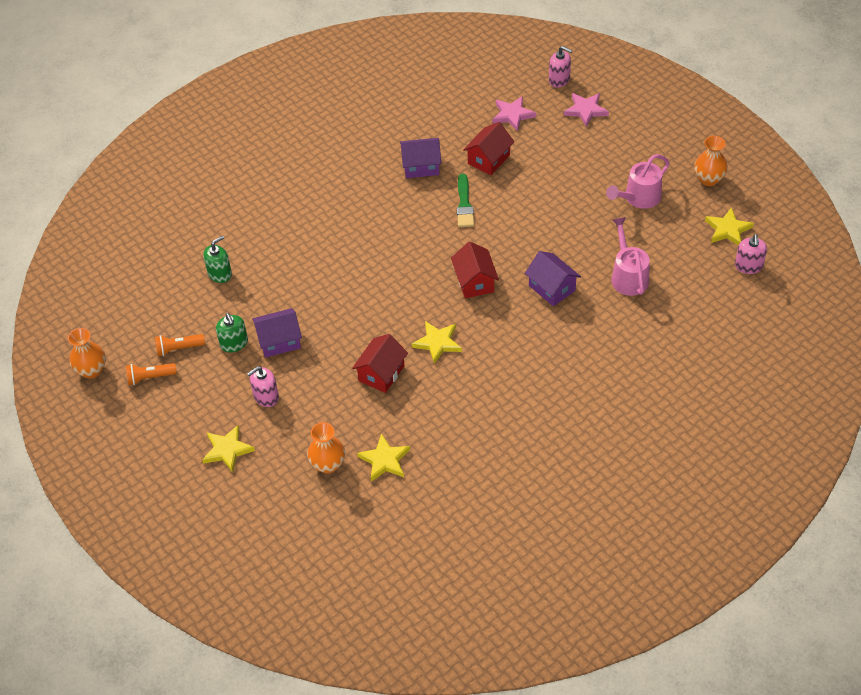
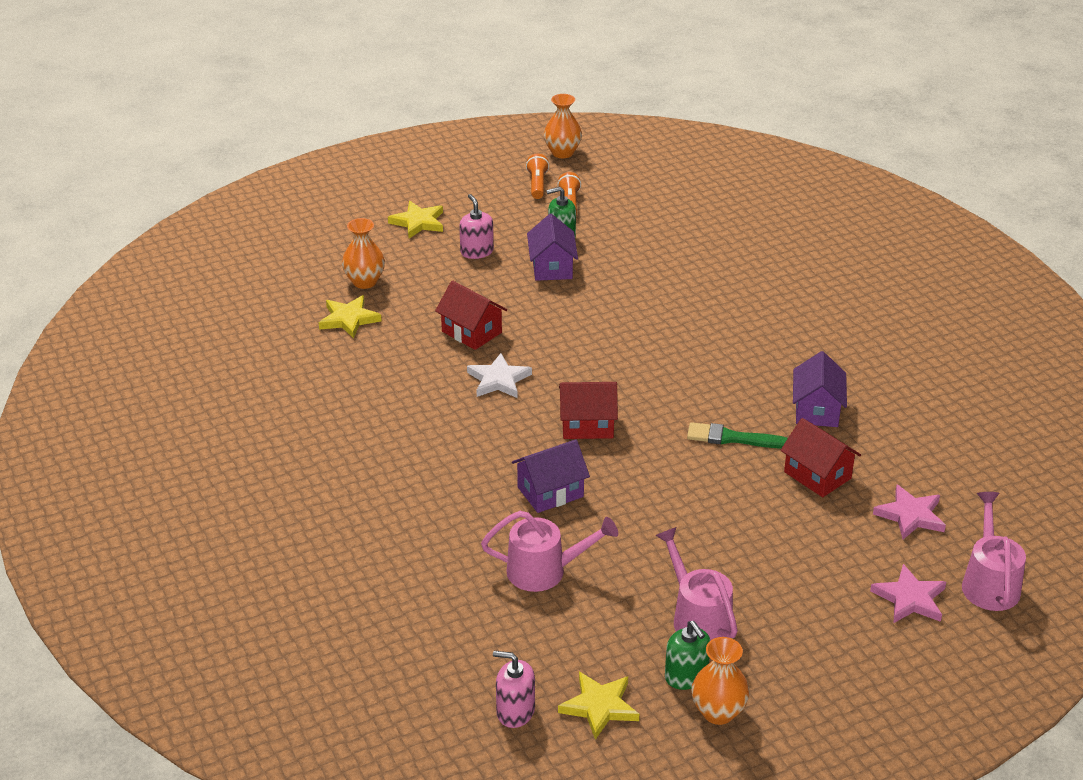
camera: 100 degrees right, 15 degrees down
green soap dispenser [203,235,232,283] -> green soap dispenser moved to [665,621,710,690]
yellow star [411,321,462,364] -> white star [467,353,532,398]
pink soap dispenser [549,46,572,88] -> pink watering can [962,492,1026,611]

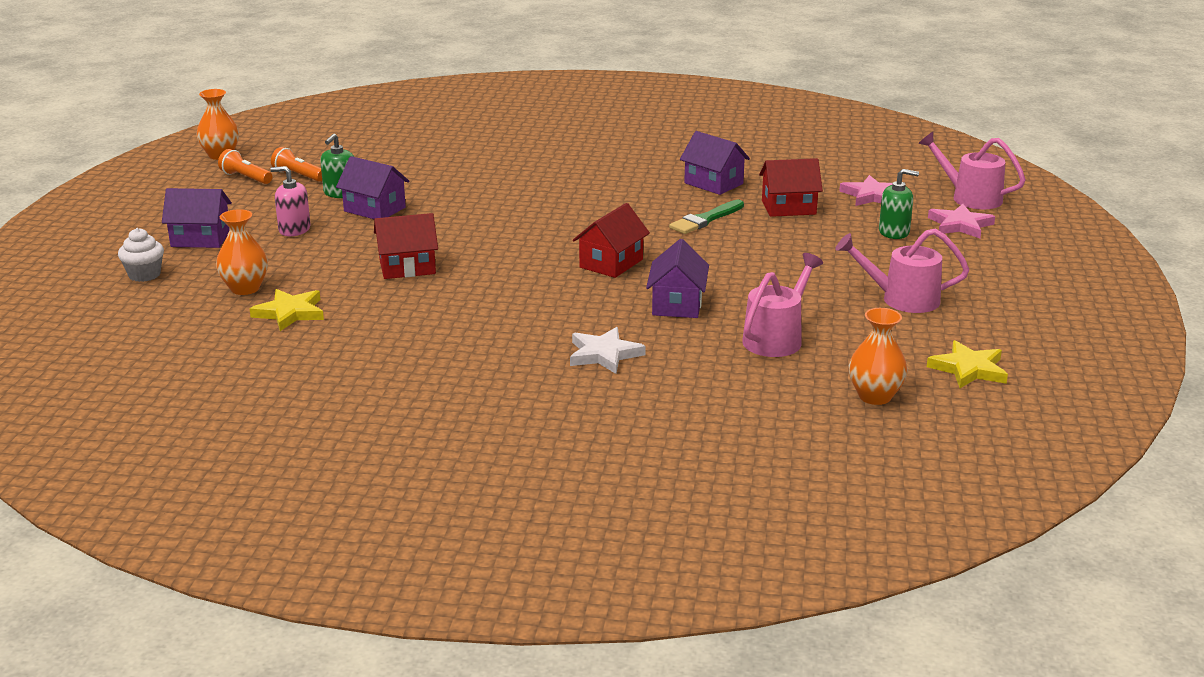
camera: 55 degrees left, 10 degrees down
yellow star [388,201,443,238] -> purple house [162,188,232,248]
white star [467,353,532,398] -> white star moved to [570,327,646,374]
pink soap dispenser [493,651,535,728] -> none
green soap dispenser [665,621,710,690] -> green soap dispenser moved to [879,169,919,239]
orange vase [691,637,750,725] -> orange vase moved to [848,308,908,405]
none -> white cupcake [118,228,164,282]

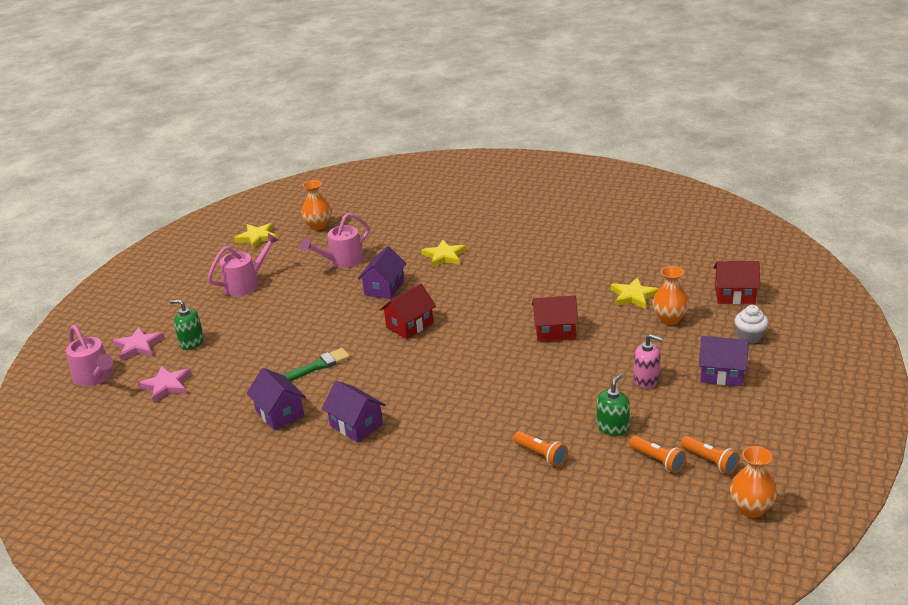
camera: 165 degrees left, 5 degrees up
purple house [336,156,409,219] -> purple house moved to [322,381,385,442]
white star [570,327,646,374] -> yellow star [421,240,466,267]
red house [759,158,823,217] -> red house moved to [714,261,760,304]
pink watering can [835,228,969,313] -> pink watering can turned 60 degrees counterclockwise [208,233,279,296]
none -> orange flashlight [514,431,568,467]

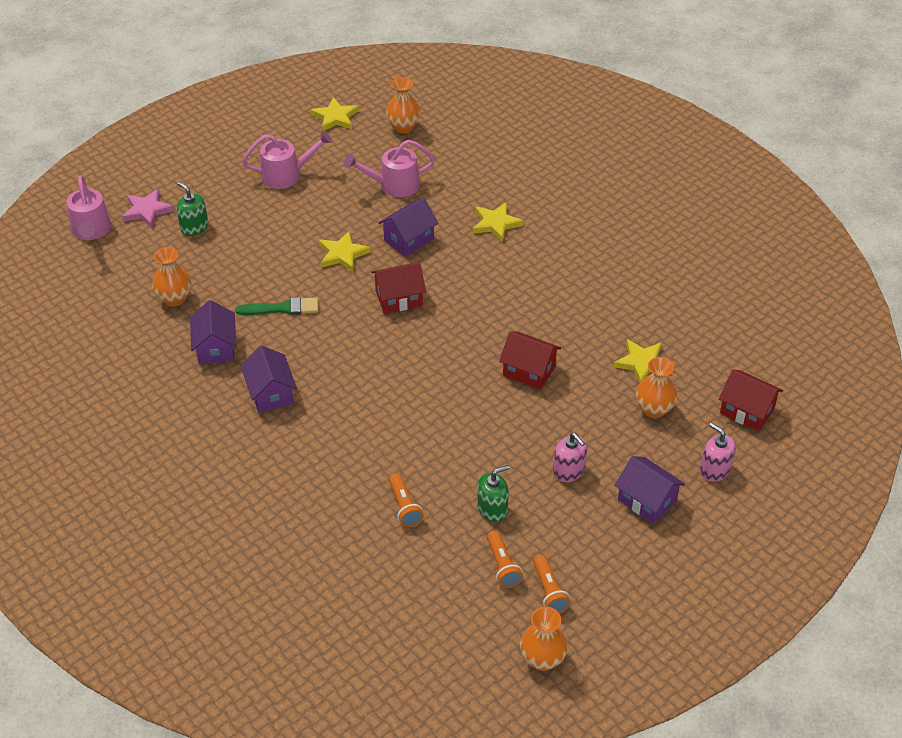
camera: 25 degrees right, 15 degrees up
pink star [138,366,191,403] -> none
white cupcake [734,305,769,344] -> pink soap dispenser [700,423,736,482]
none -> orange vase [152,247,191,306]
none -> yellow star [319,231,370,272]

